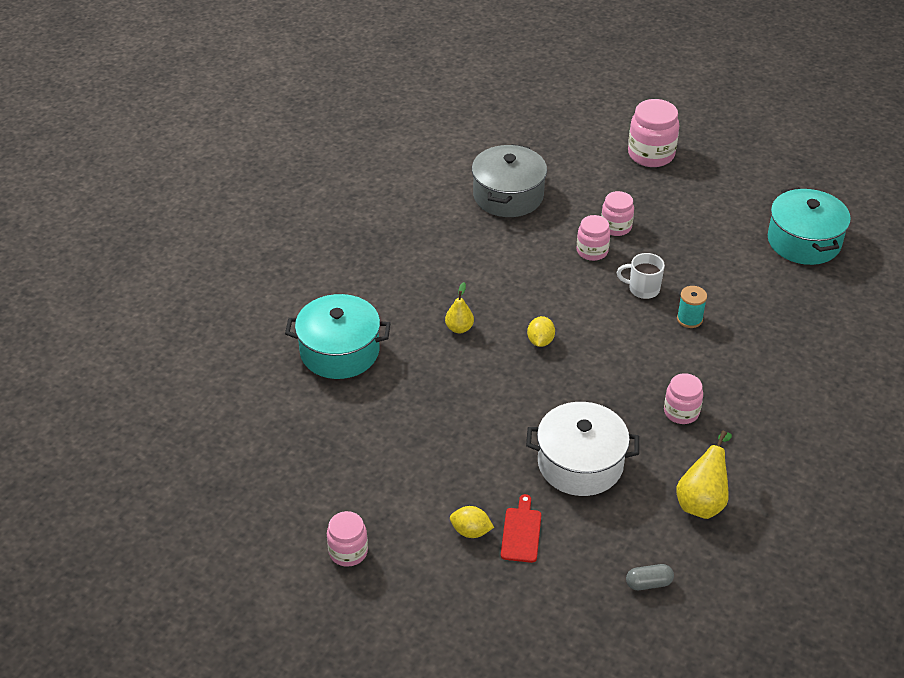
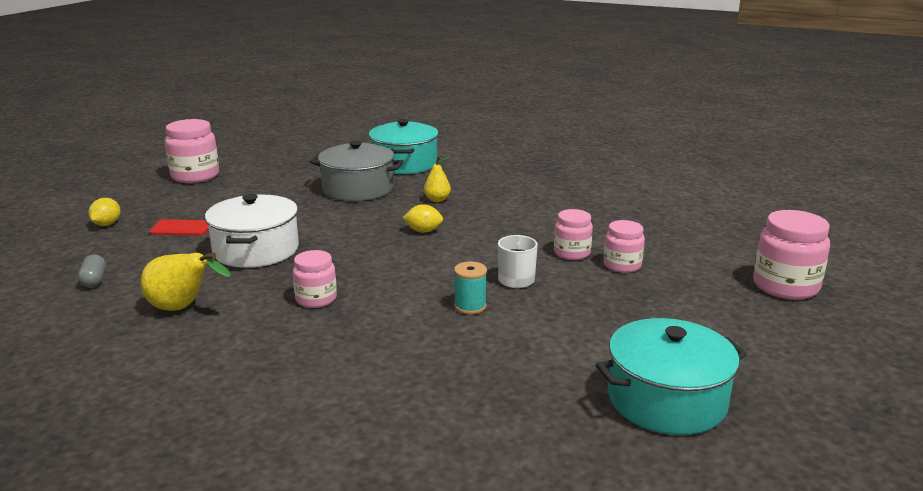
camera: 85 degrees right, 20 degrees down
pink jar [327,511,368,567] -> pink jar [165,119,219,183], size x1.60
yellow lemon [450,506,494,538] -> yellow lemon moved to [88,198,120,226]
grey pot [472,144,547,217] -> grey pot moved to [310,141,404,201]

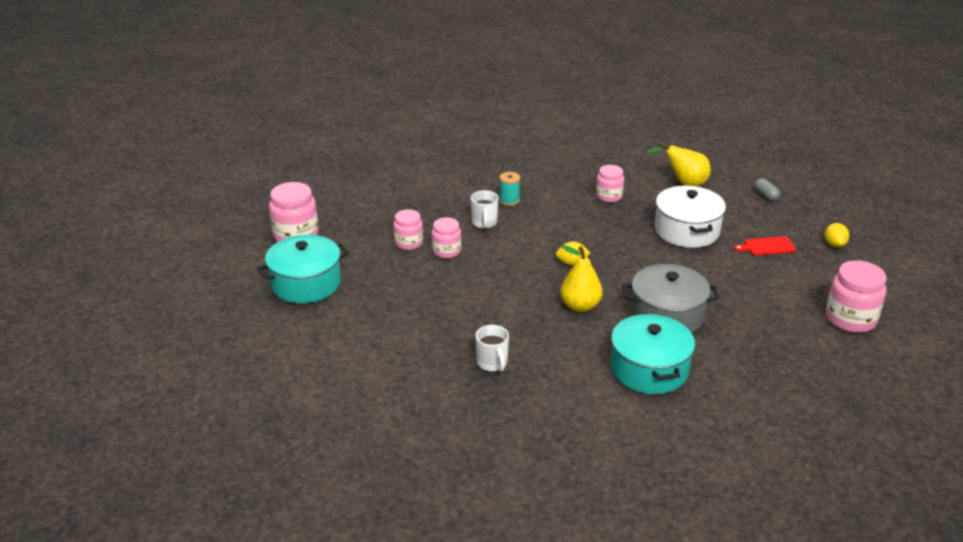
camera: 170 degrees right, 10 degrees up
yellow pear [424,156,451,202] -> yellow pear [560,245,603,312], size x1.58
turquoise pot [596,318,747,435] -> turquoise pot moved to [257,235,349,303]
none -> white mug [476,325,509,372]

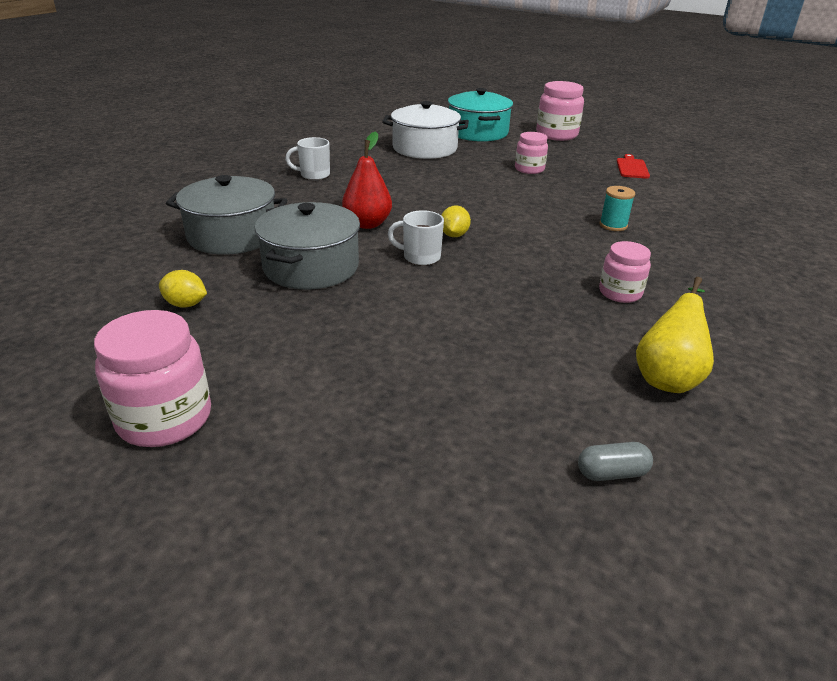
camera: 105 degrees right, 0 degrees up
pink jar [432,217,461,258] -> none
white mug [471,190,498,229] -> white mug moved to [388,210,444,266]
yellow pear [560,245,603,312] -> red pear [342,131,392,229]
turquoise pot [611,313,695,394] -> grey pot [166,175,287,255]
white pot [655,185,726,248] -> white pot moved to [382,101,469,159]
red cutting board [734,236,796,256] -> red cutting board moved to [617,154,650,179]
yellow lemon [825,223,849,247] -> yellow lemon moved to [159,270,207,308]

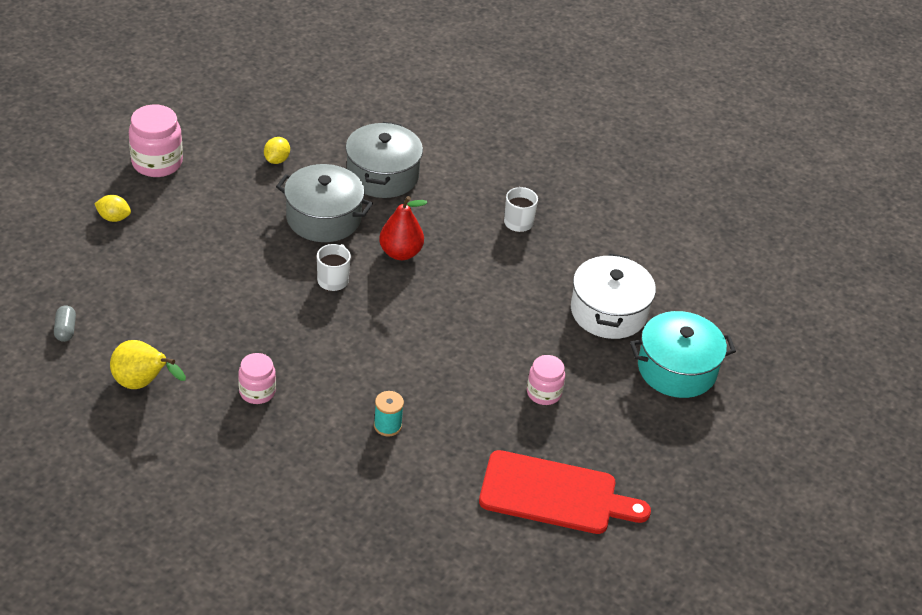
camera: 90 degrees right, 10 degrees up
yellow lemon [441,206,471,237] -> yellow lemon moved to [94,195,131,222]
pink jar [536,81,584,141] -> none
red cutting board [617,154,650,179] -> red cutting board [479,450,651,534], size x2.13

